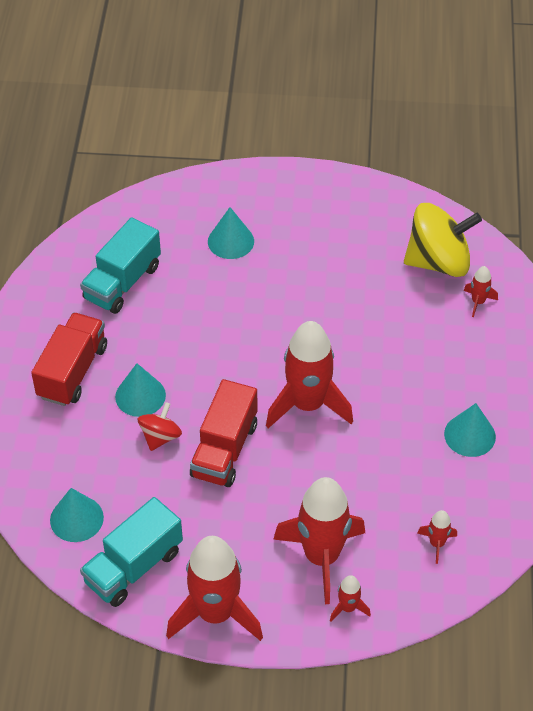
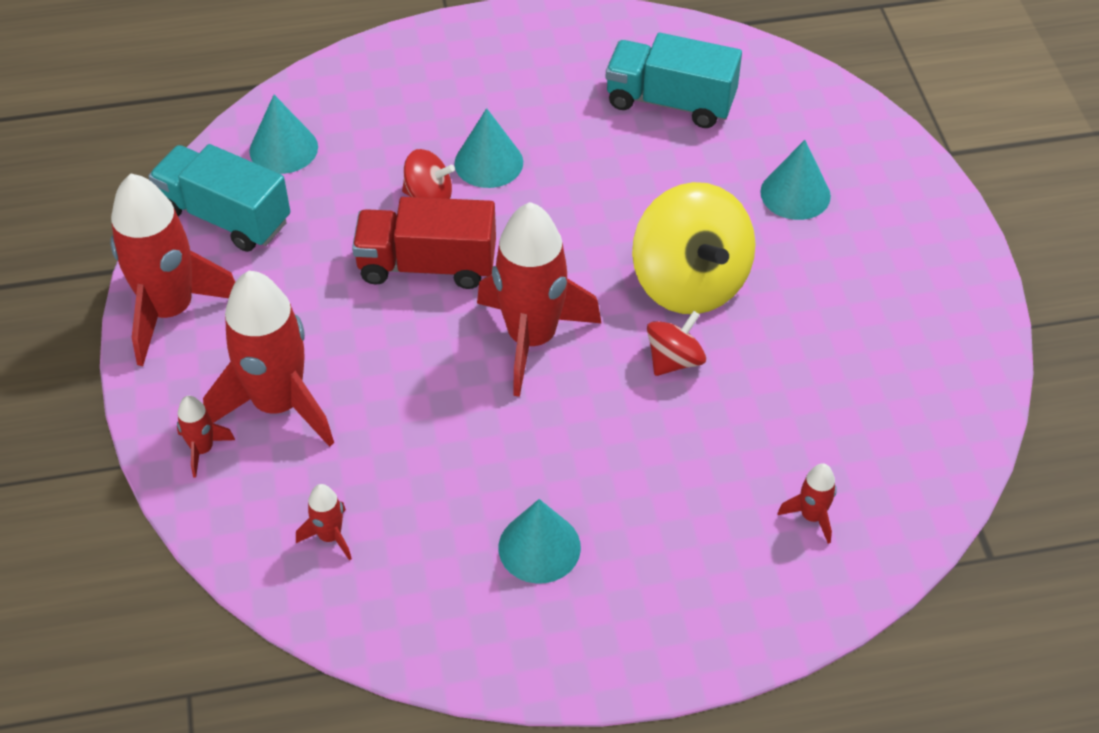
camera: 75 degrees right, 0 degrees up
red truck [31,313,107,406] -> none
yellow spinning top [404,203,482,277] -> yellow spinning top moved to [632,182,756,314]
none -> red spinning top [647,311,706,376]

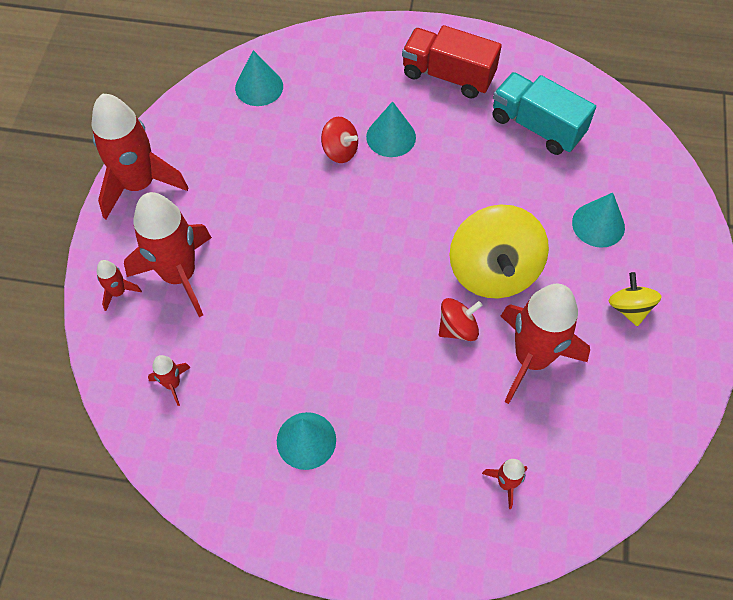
camera: 20 degrees right, 10 degrees up
turquoise truck [149,144,290,252] -> none
red truck [352,197,496,289] -> red truck moved to [402,25,502,99]
red rocket [477,202,601,397] -> red rocket moved to [501,283,590,404]
none -> yellow spinning top [608,272,662,326]

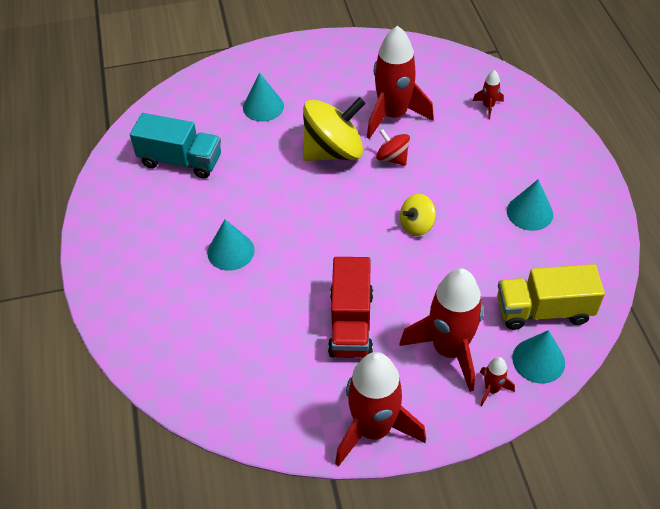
camera: 110 degrees left, 10 degrees down
red rocket [148,355,191,406] -> yellow truck [497,264,605,330]
turquoise cone [235,50,283,106] -> turquoise cone moved to [512,330,565,383]
red spinning top [321,117,358,163] -> none
red truck [402,25,502,99] -> red truck moved to [328,257,373,358]
turquoise truck [492,72,596,155] -> turquoise truck turned 90 degrees counterclockwise [130,113,221,179]
yellow spinning top [608,272,662,326] -> yellow spinning top moved to [400,194,436,236]

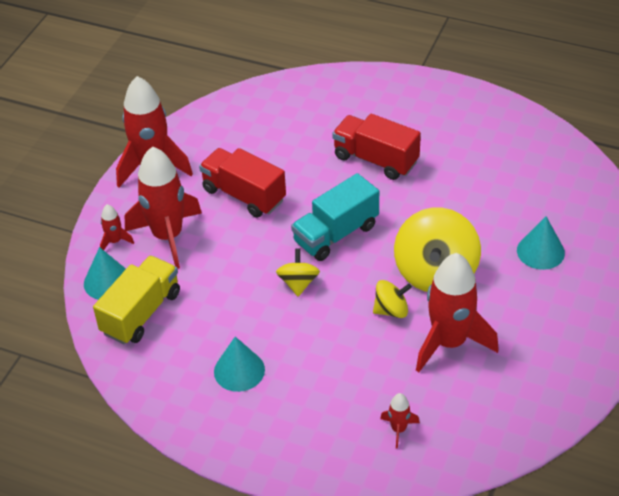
camera: 125 degrees right, 5 degrees down
turquoise truck [130,113,221,179] -> turquoise truck moved to [291,173,379,261]
turquoise cone [207,219,255,271] -> red truck [332,114,421,180]
red spinning top [376,129,410,166] -> yellow spinning top [373,280,412,318]

